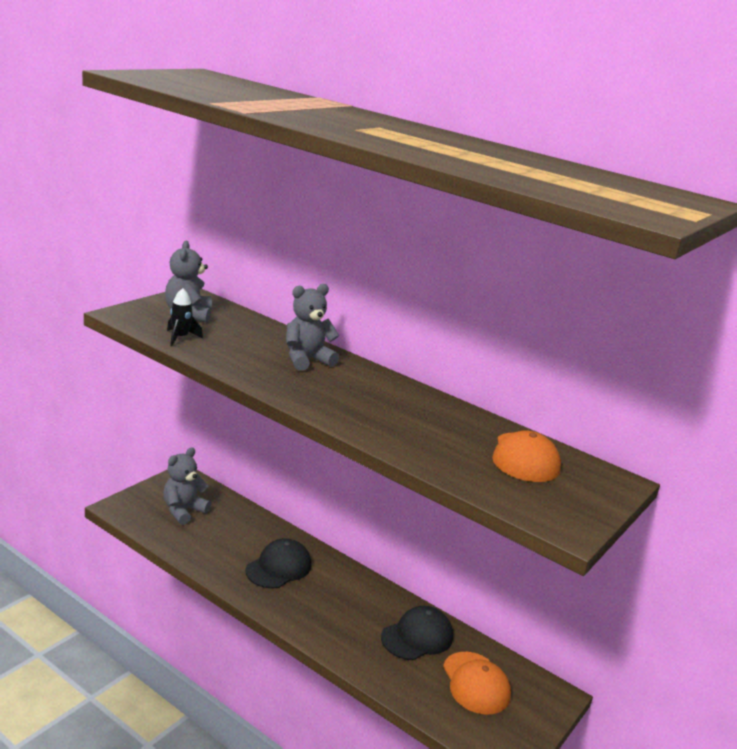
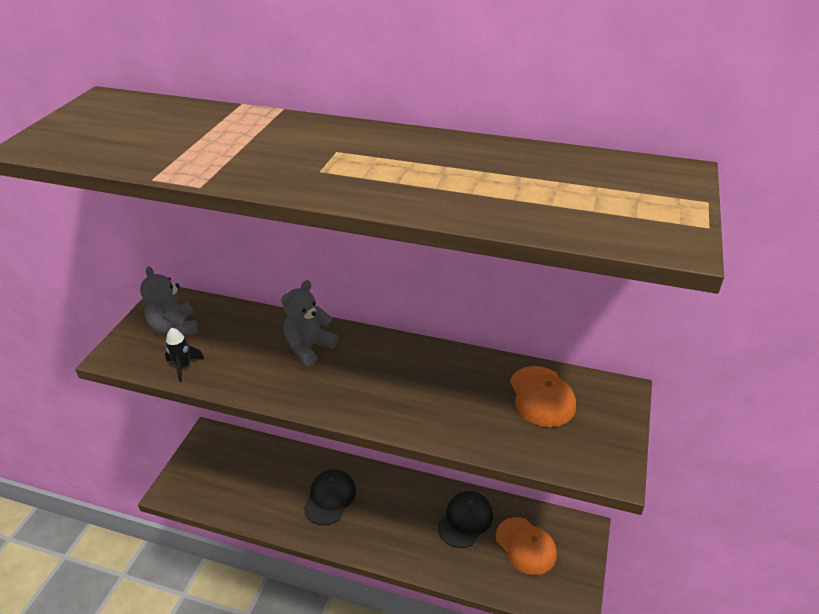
camera: 15 degrees left, 15 degrees up
grey teddy bear [163,447,211,525] -> none

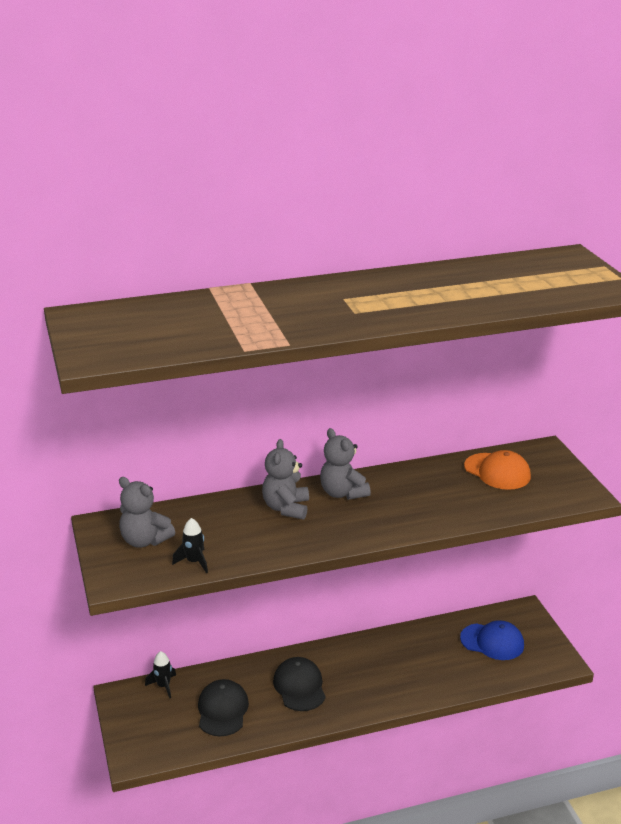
camera: 35 degrees left, 10 degrees down
black cap [438,491,493,548] -> black cap moved to [198,679,249,736]
orange cap [496,517,557,575] -> blue cap [460,620,524,660]
none -> black rocket [145,651,176,698]
none -> grey teddy bear [320,428,371,500]

